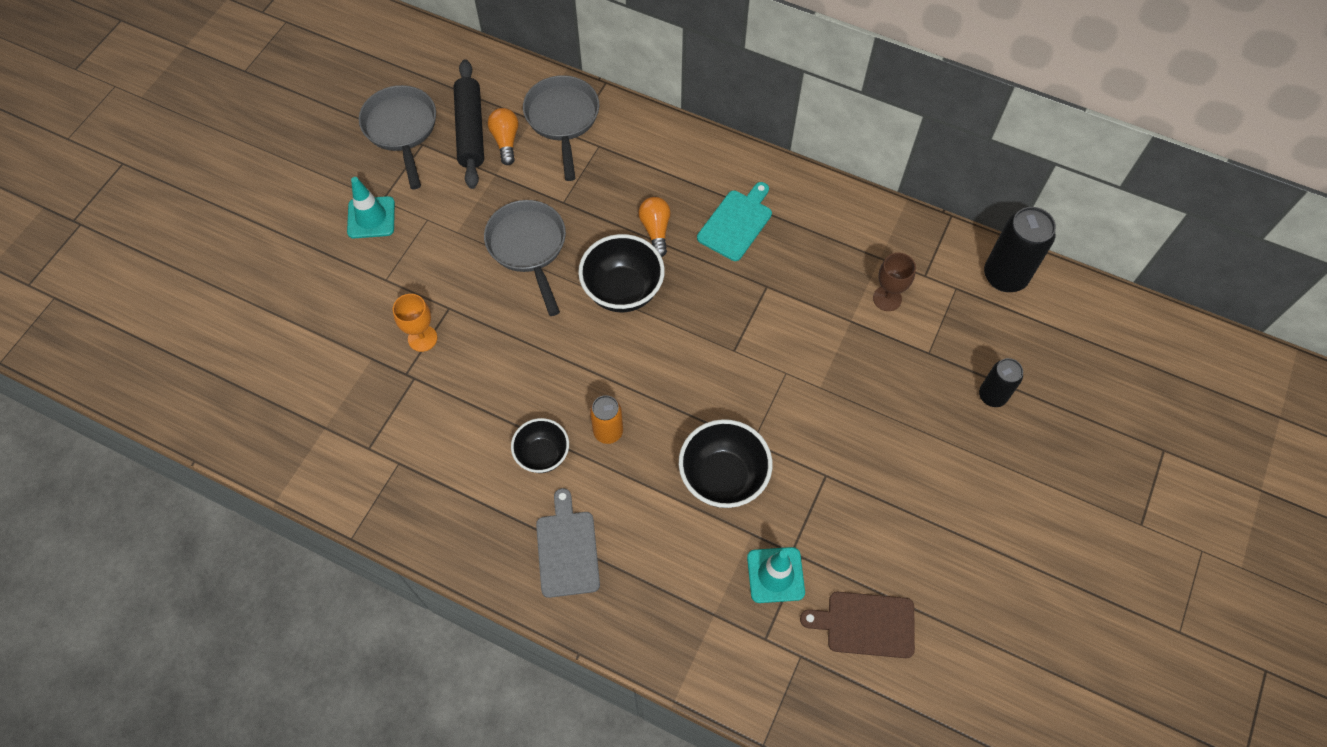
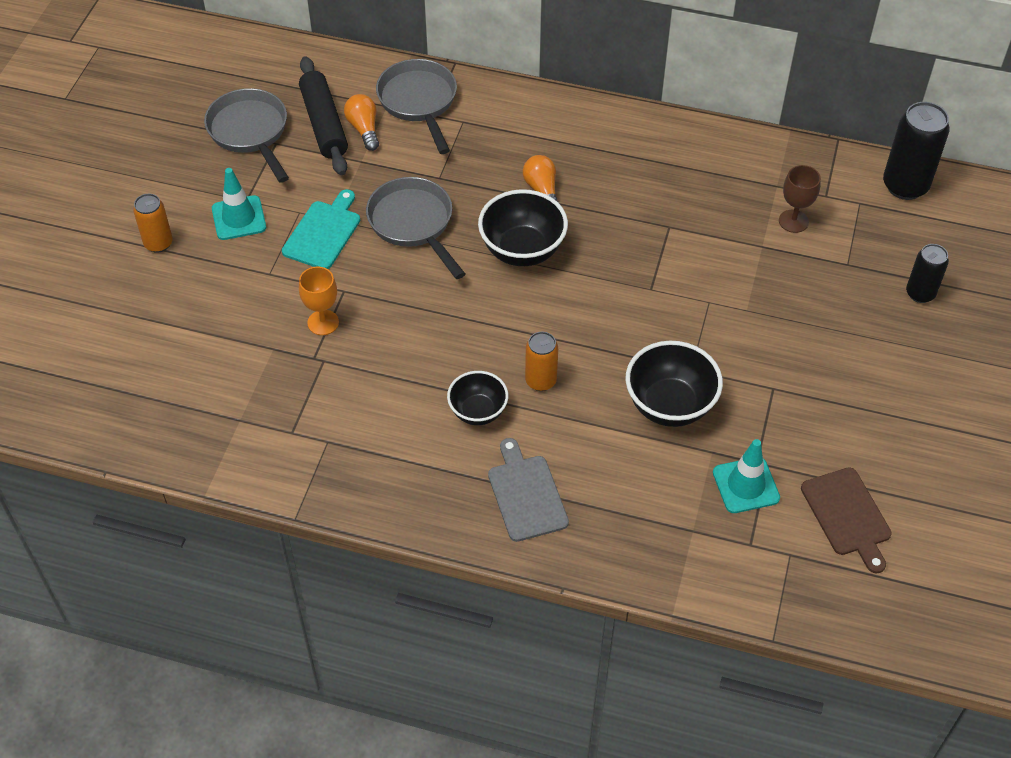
camera: 10 degrees left, 10 degrees down
turquoise cutting board [697,182,772,261] -> turquoise cutting board moved to [282,189,360,269]
brown cutting board [800,592,915,658] -> brown cutting board turned 105 degrees counterclockwise [801,467,892,574]
none -> orange can [133,194,173,253]

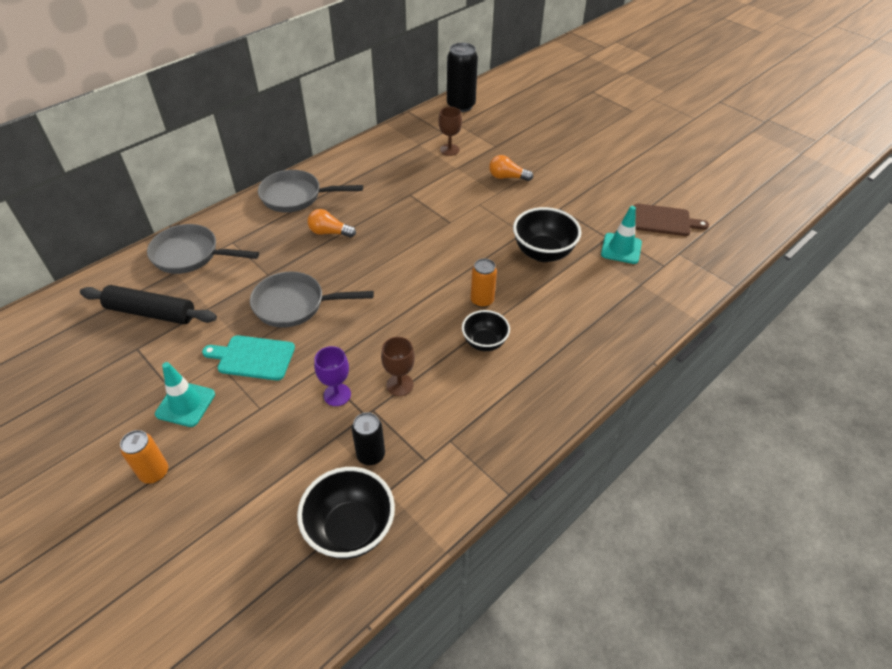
camera: 60 degrees left, 5 degrees down
grey pan [204,88,289,183] -> grey pan moved to [258,170,363,212]
turquoise cutting board [282,189,360,269] -> turquoise cutting board turned 45 degrees counterclockwise [202,335,295,381]
orange goblet [299,267,339,335] -> purple goblet [314,346,351,406]
orange light bulb [344,94,379,151] -> orange light bulb moved to [489,155,533,181]
black bowl [478,189,568,266] -> black bowl moved to [297,467,395,559]
grey cutting board [488,438,569,542] -> none
black can [906,244,949,303] -> black can moved to [352,412,385,465]
none -> brown goblet [381,337,415,396]

